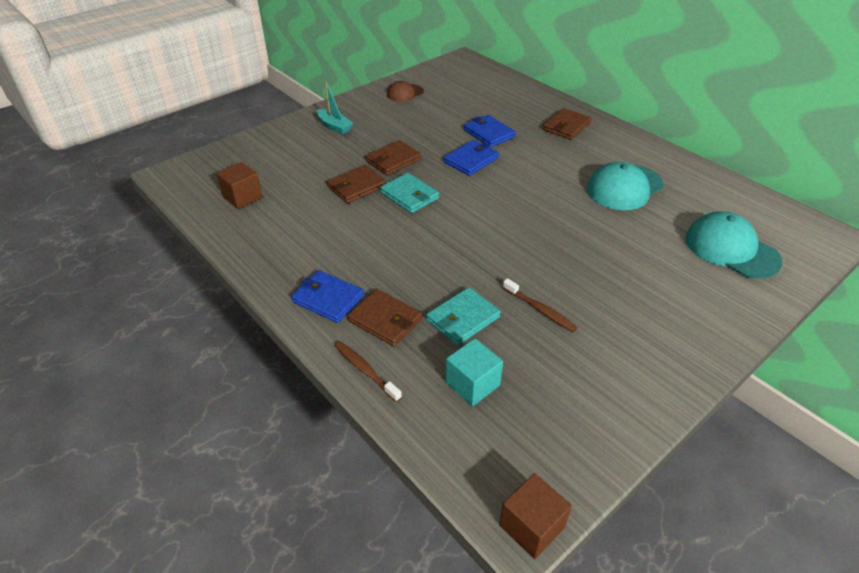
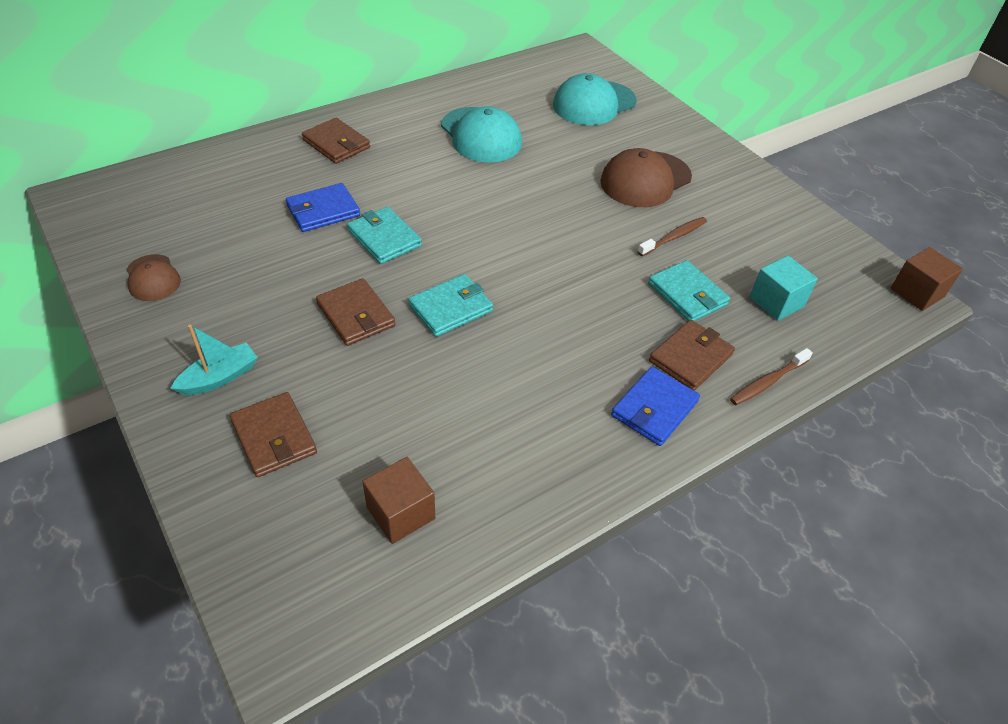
camera: 85 degrees left, 5 degrees up
brown wallet [327,165,386,204] -> brown wallet moved to [230,392,317,477]
blue wallet [444,140,499,176] -> turquoise wallet [347,207,422,264]
none -> brown cap [600,148,692,207]

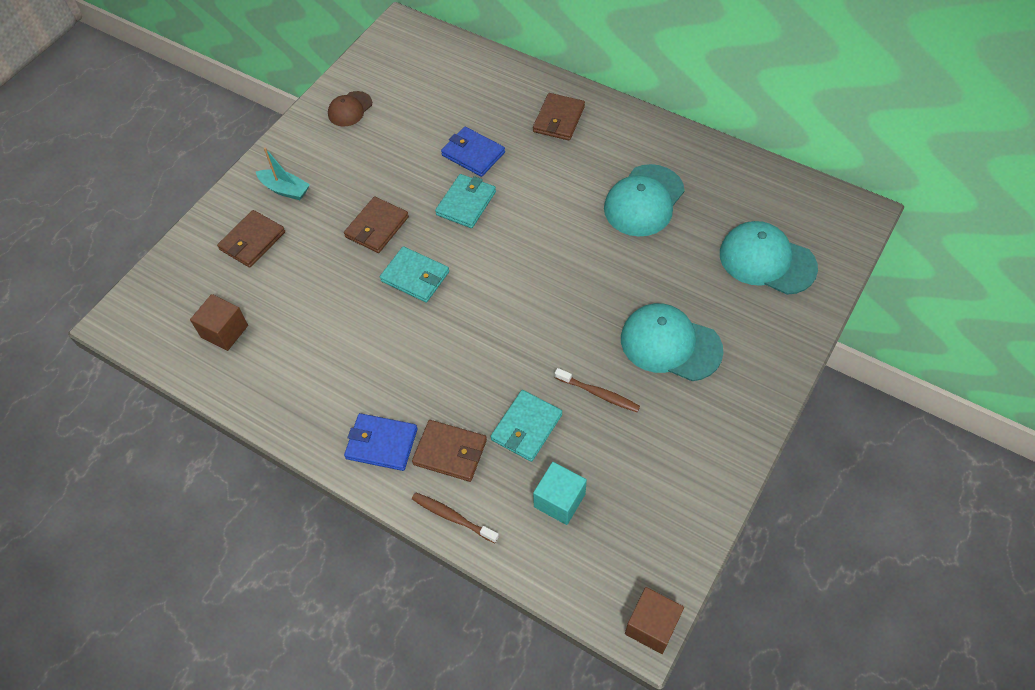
camera: 70 degrees right, 10 degrees up
brown cap [600,148,692,207] -> turquoise cap [621,303,723,381]

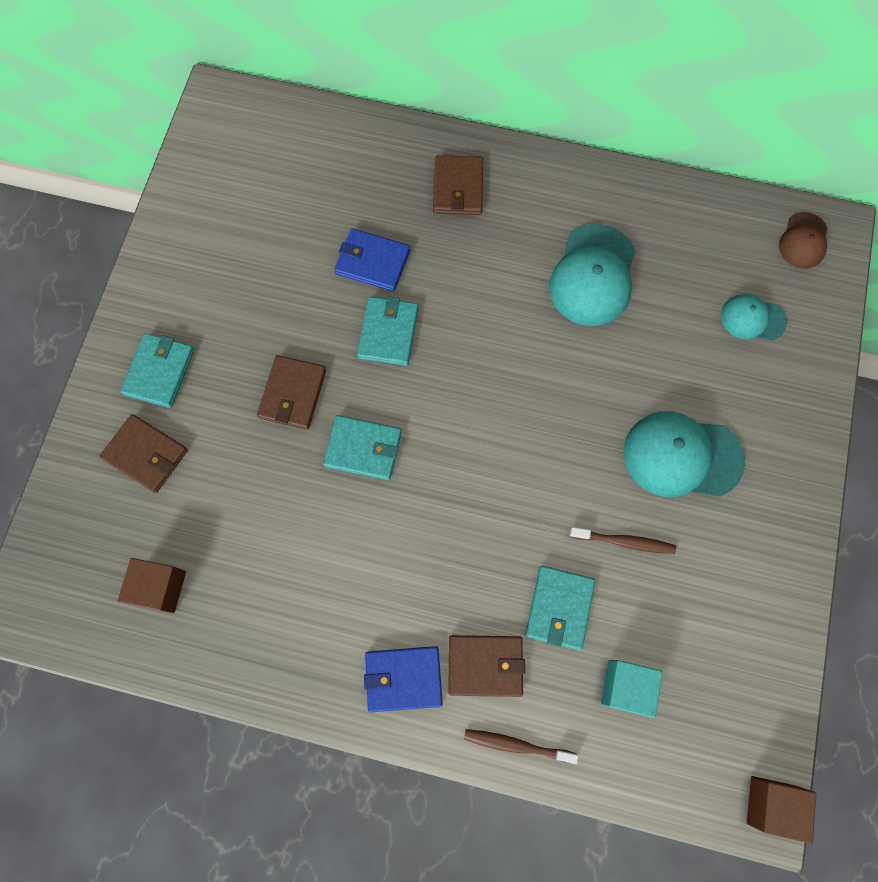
camera: 20 degrees left, 15 degrees up
brown wallet [217,210,285,268] -> brown wallet turned 75 degrees counterclockwise [100,414,188,493]
turquoise boat [256,148,310,200] -> turquoise wallet [120,333,194,408]
brown cap [328,91,372,126] -> brown cap moved to [779,212,828,269]
turquoise cap [720,221,818,295] -> turquoise cap [721,294,787,341], size x0.57

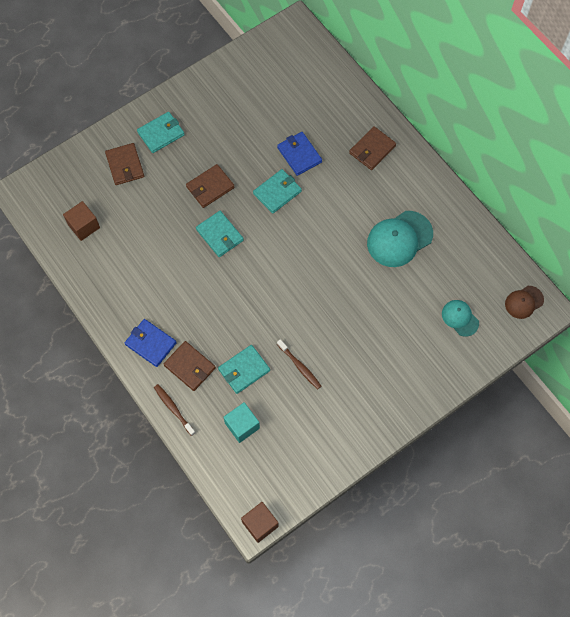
camera: 40 degrees right, 5 degrees down
turquoise cap [623,411,745,497] -> none

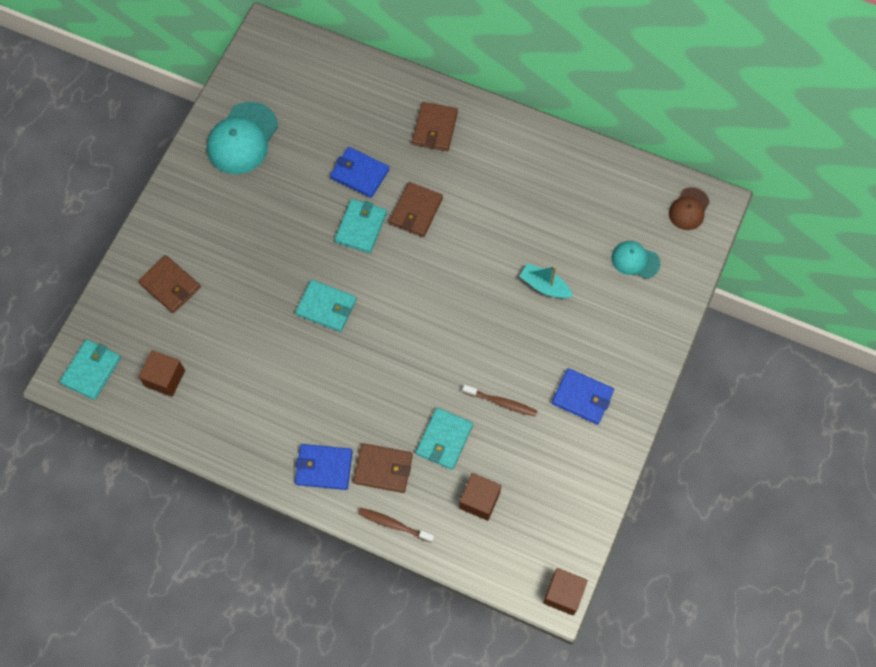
camera: 30 degrees left, 0 degrees up
turquoise wallet [137,112,185,153] -> turquoise wallet moved to [60,339,121,400]
brown wallet [186,164,235,208] -> brown wallet moved to [389,182,443,237]
turquoise cube [223,402,260,443] -> brown cube [459,473,501,521]
turquoise cap [367,211,433,267] -> turquoise cap moved to [207,102,278,174]
none -> turquoise boat [519,263,573,298]
none -> blue wallet [552,368,614,425]

